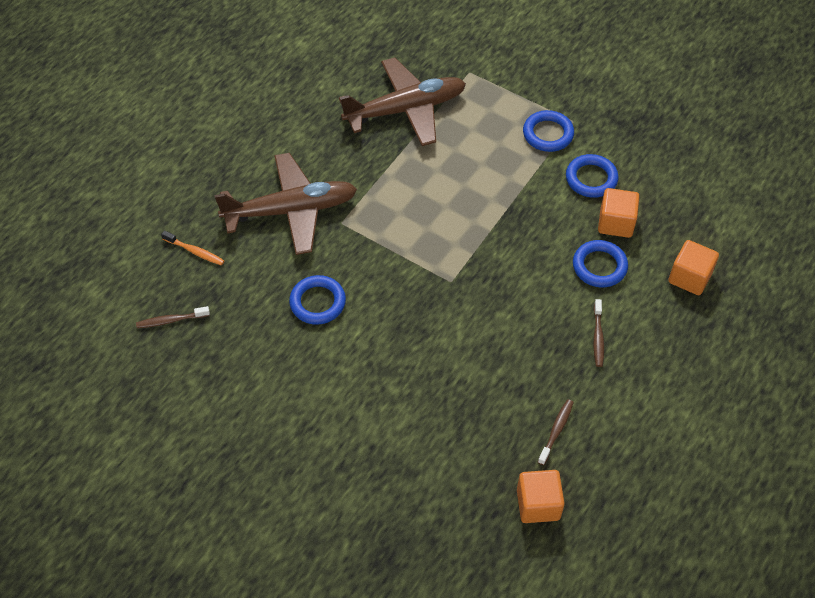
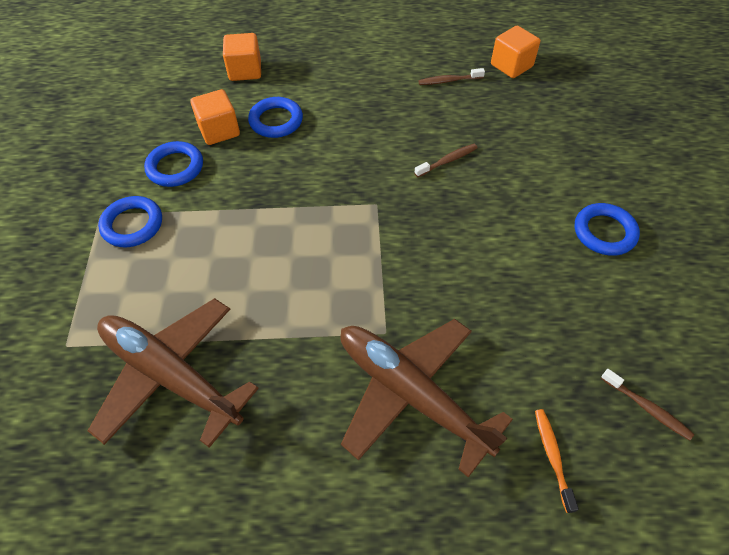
camera: 125 degrees left, 0 degrees up
blue ring [289,275,346,325] -> blue ring moved to [575,203,640,256]
brown toothbrush [593,299,604,367] -> brown toothbrush moved to [414,144,478,177]

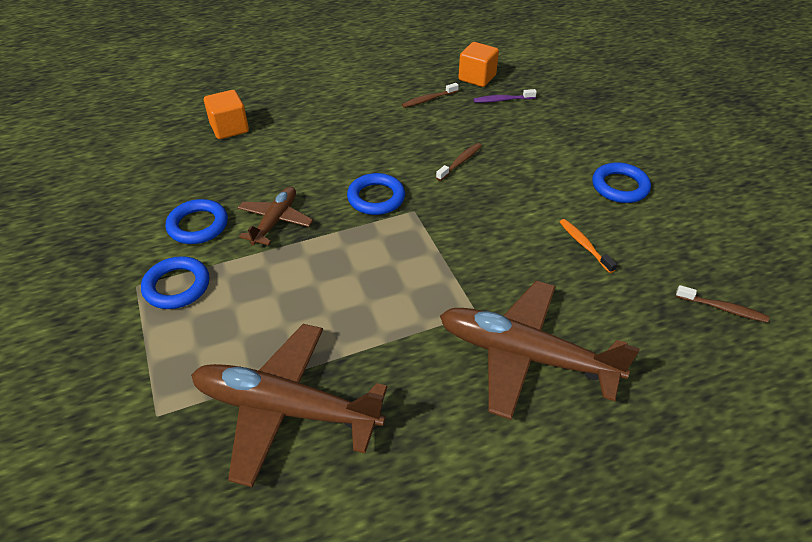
camera: 20 degrees left, 10 degrees down
orange cube [190,89,240,145] -> none
blue ring [248,97,303,138] -> blue ring moved to [347,173,405,215]
orange toothbrush [535,409,579,513] -> orange toothbrush moved to [560,219,617,273]
none -> brown plane [238,187,313,246]
none -> purple toothbrush [474,89,537,103]

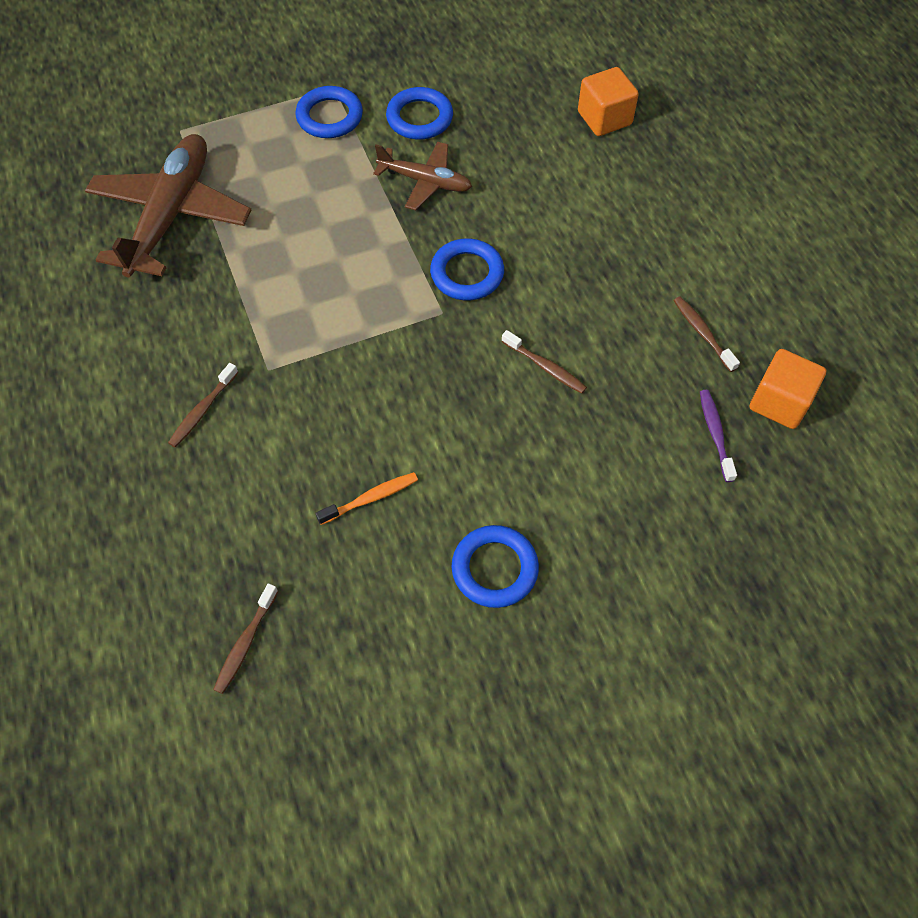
camera: 90 degrees right, 15 degrees up
brown plane [440,281,640,420] -> brown toothbrush [168,363,238,447]

